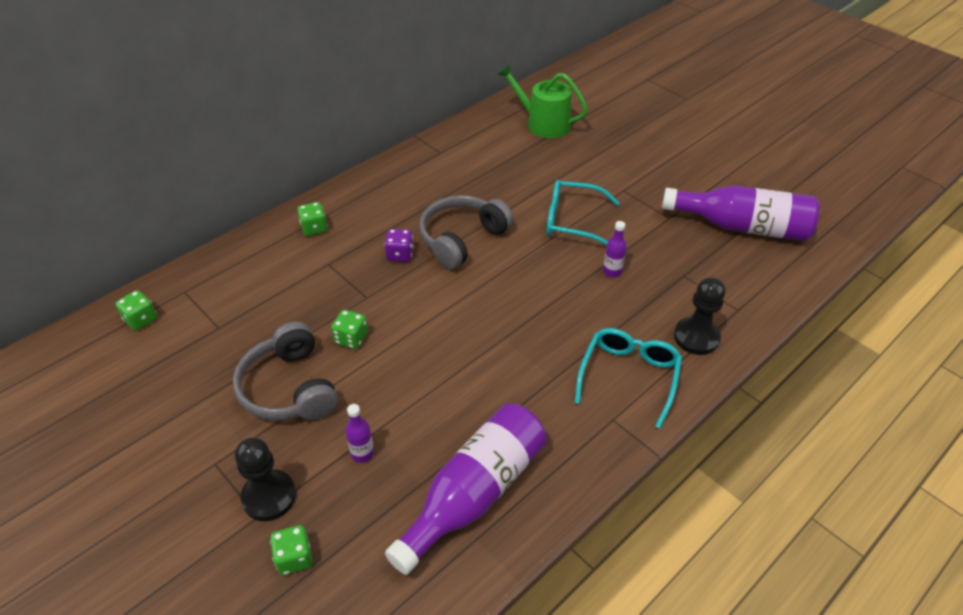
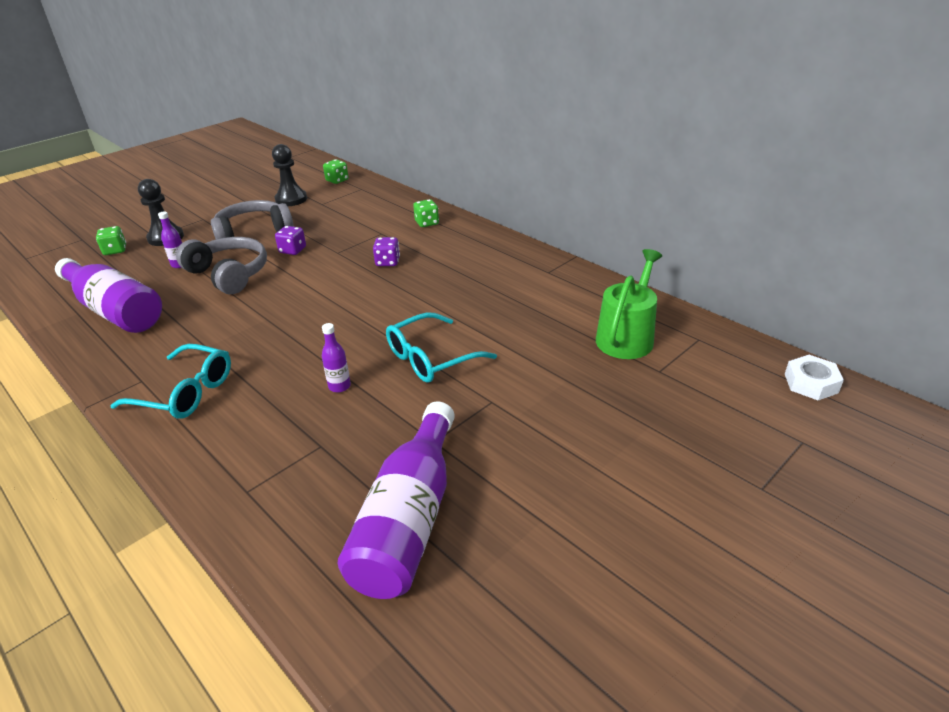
camera: 90 degrees right, 10 degrees down
green dice [331,310,368,349] -> purple dice [275,226,306,255]
grey headphones [419,195,514,269] -> grey headphones moved to [176,237,267,294]
turquoise glasses [547,180,620,246] -> turquoise glasses turned 135 degrees counterclockwise [386,313,497,383]
black pawn [674,277,726,355] -> black pawn moved to [272,144,307,206]
none -> white nut [785,355,844,400]

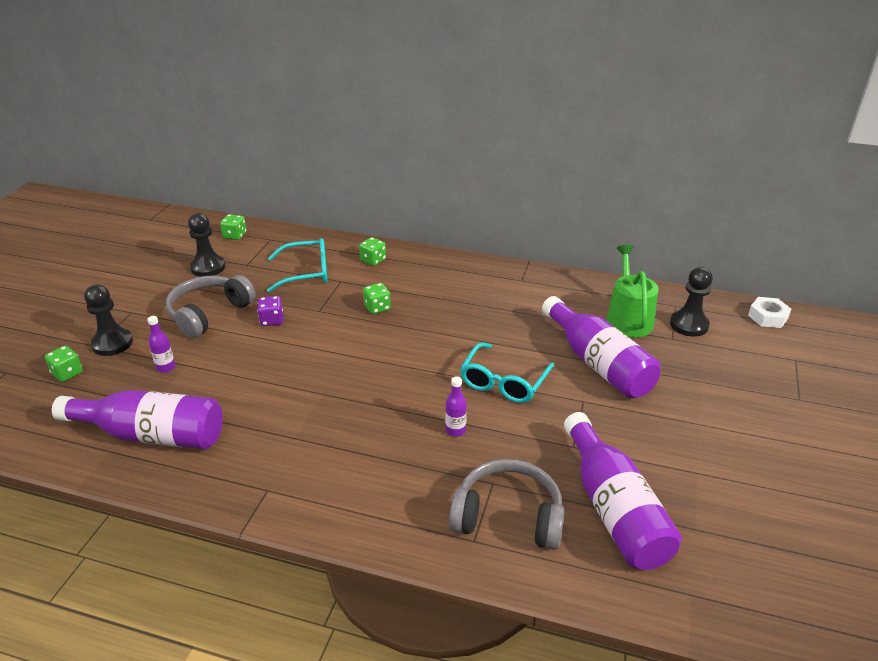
camera: 30 degrees left, 0 degrees up
turquoise glasses [110,344,231,419] -> turquoise glasses moved to [267,238,328,292]
grey headphones [176,237,267,294] -> grey headphones moved to [449,459,565,550]
purple dice [373,237,400,266] -> green dice [363,283,391,314]
none -> purple bottle [542,296,661,398]
none -> black pawn [670,267,713,337]

